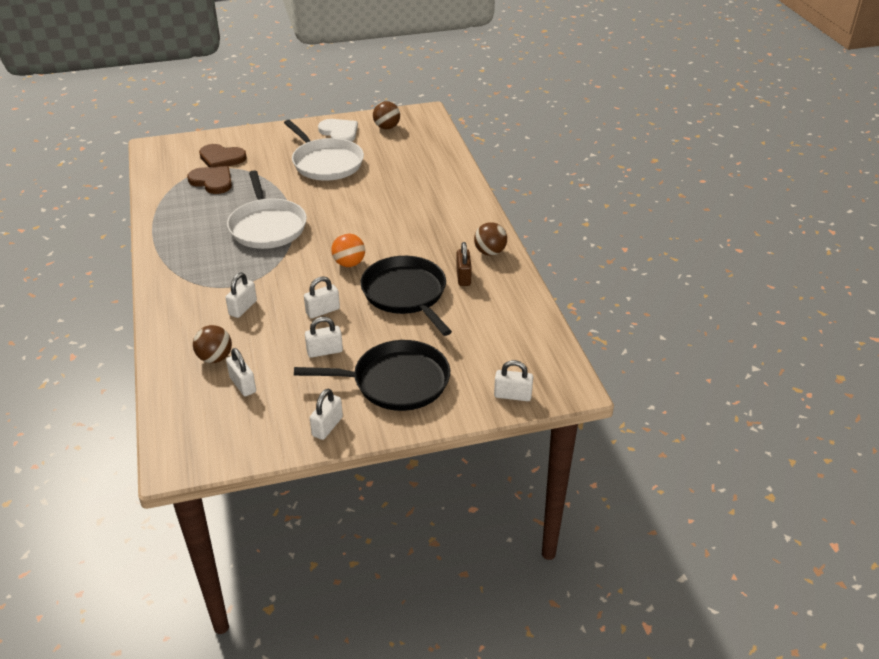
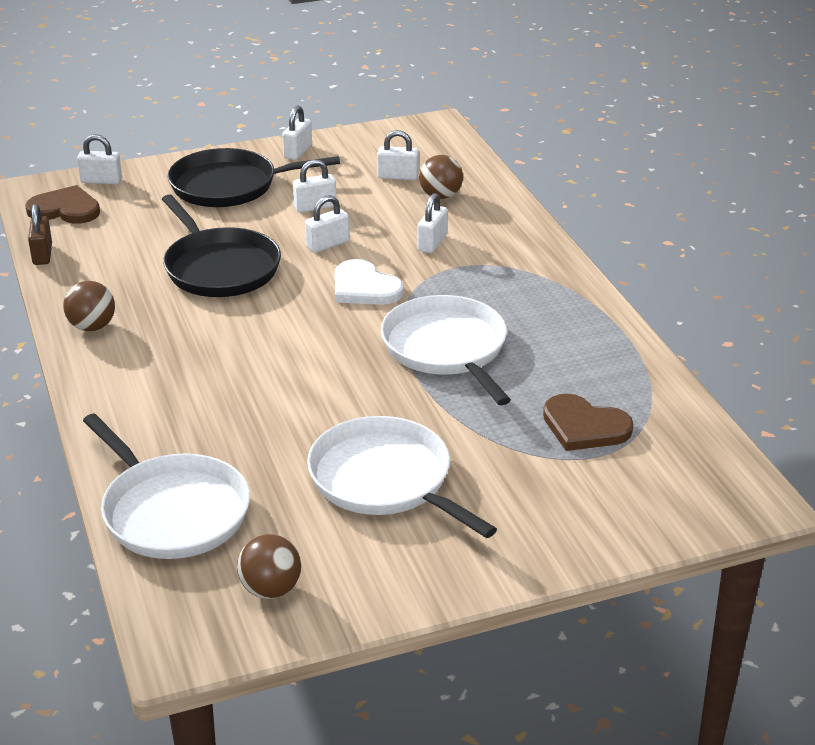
camera: 175 degrees right, 5 degrees down
brown heart [199,144,247,167] -> brown heart moved to [25,185,100,224]
white padlock [226,348,256,397] -> white padlock turned 45 degrees counterclockwise [377,130,419,180]
white heart [318,119,358,142] -> white heart moved to [335,259,404,305]
orange ball [331,233,365,267] -> none
brown padlock [456,242,472,286] -> brown padlock moved to [28,204,52,265]
none -> white pan [83,413,250,559]

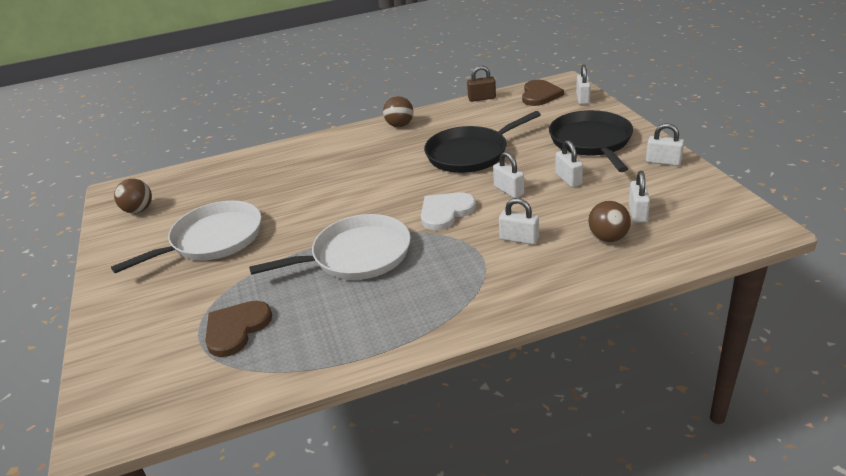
camera: 95 degrees right, 0 degrees up
white pan [83,413,250,559] -> none

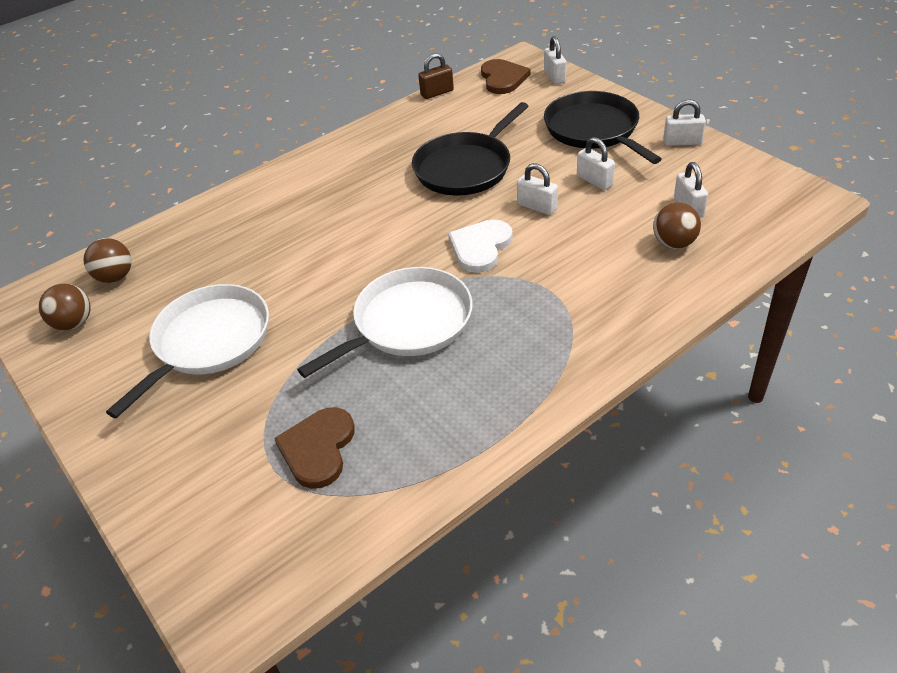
camera: 20 degrees left, 10 degrees up
brown ball [383,96,413,127] -> brown ball moved to [83,238,132,283]
white padlock [499,198,539,245] -> none

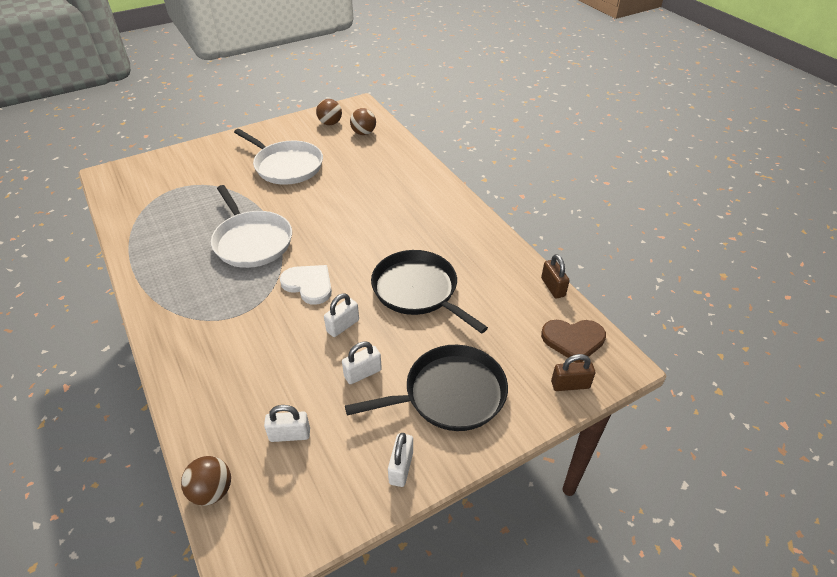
camera: 95 degrees right, 0 degrees up
brown heart [274,407,355,489] -> none
white padlock [544,36,566,84] -> brown padlock [551,354,595,391]
brown ball [653,202,701,249] -> brown ball moved to [181,456,231,505]

